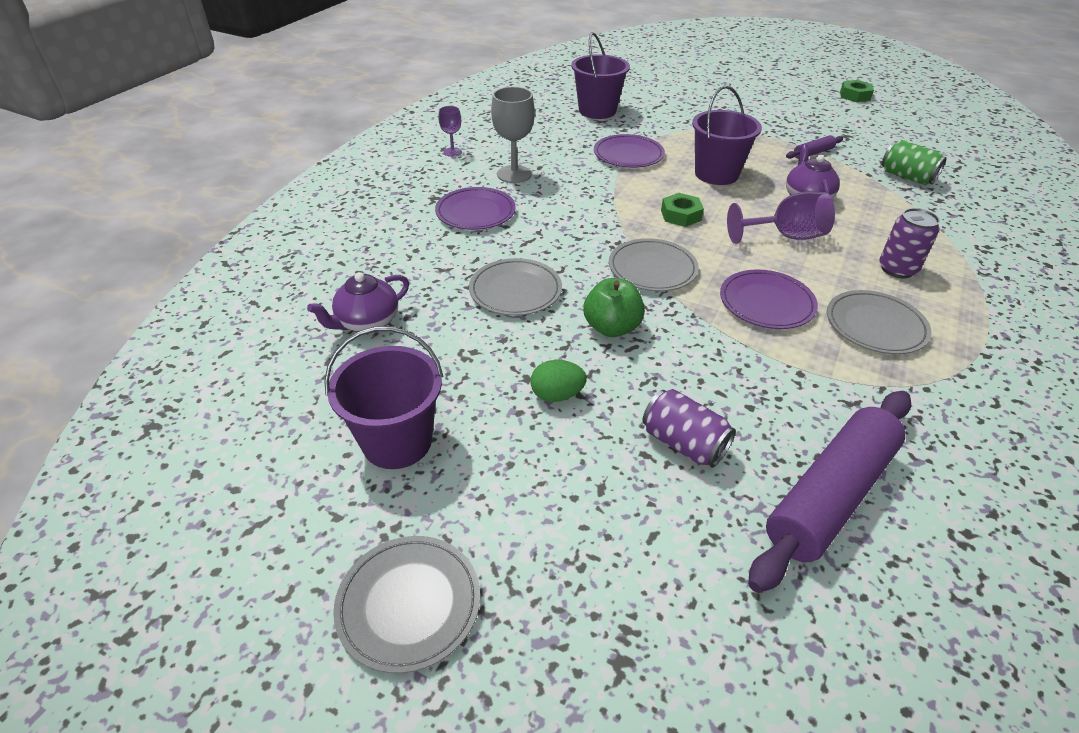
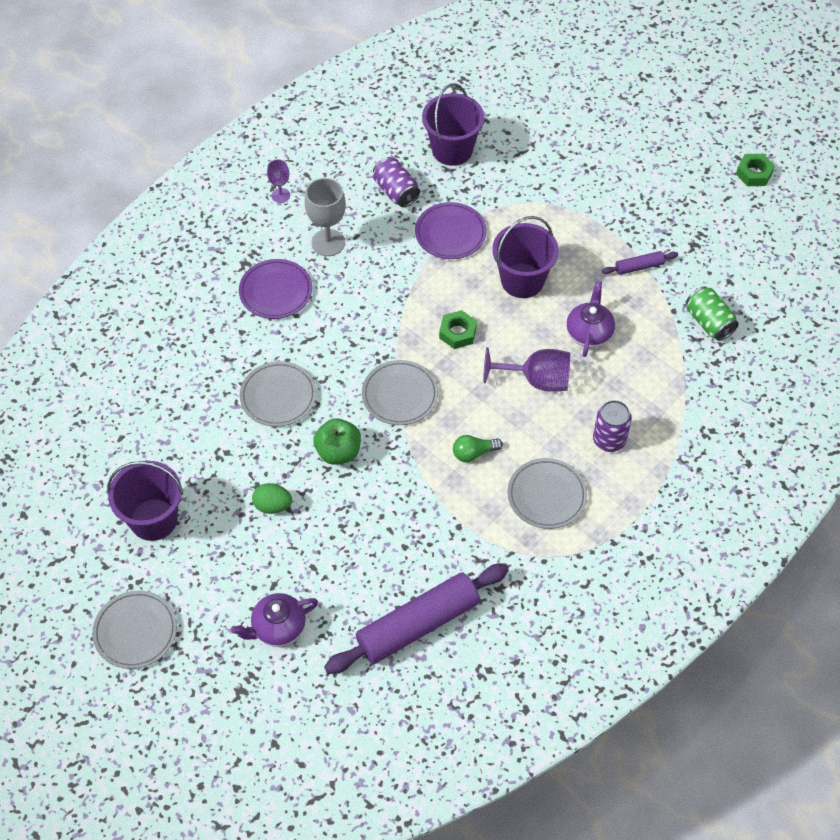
camera: 15 degrees right, 15 degrees up
purple teapot [307,272,409,333] -> purple teapot moved to [231,593,318,647]
purple can [642,389,736,468] -> purple can moved to [373,157,420,207]
purple plate [720,269,818,329] -> green light bulb [453,435,503,462]

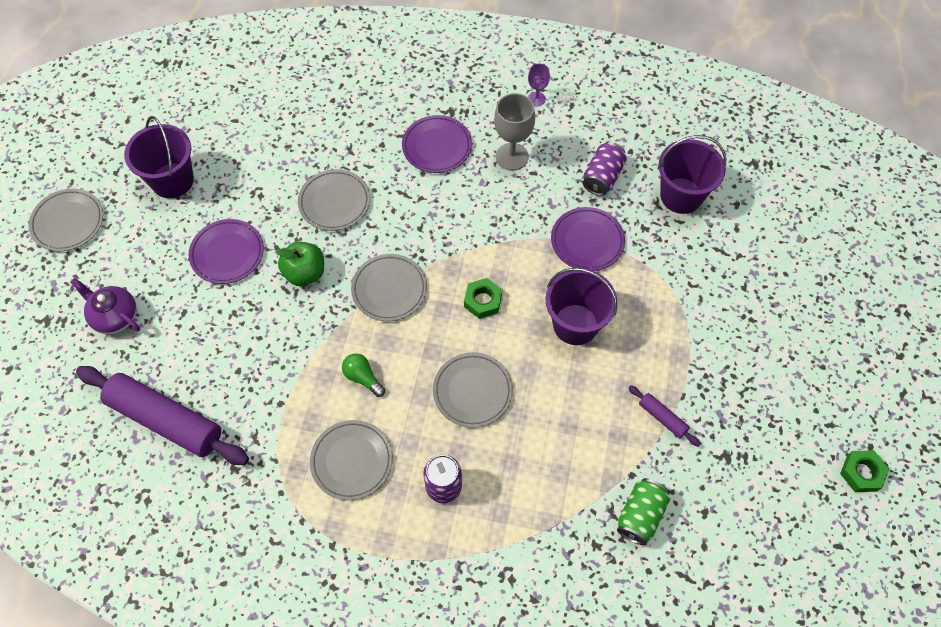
camera: 60 degrees right, 5 degrees up
green egg [252,483,292,514] -> purple plate [189,219,264,284]
purple goblet [484,347,571,392] -> grey plate [433,353,513,428]
purple teapot [566,281,615,357] -> none

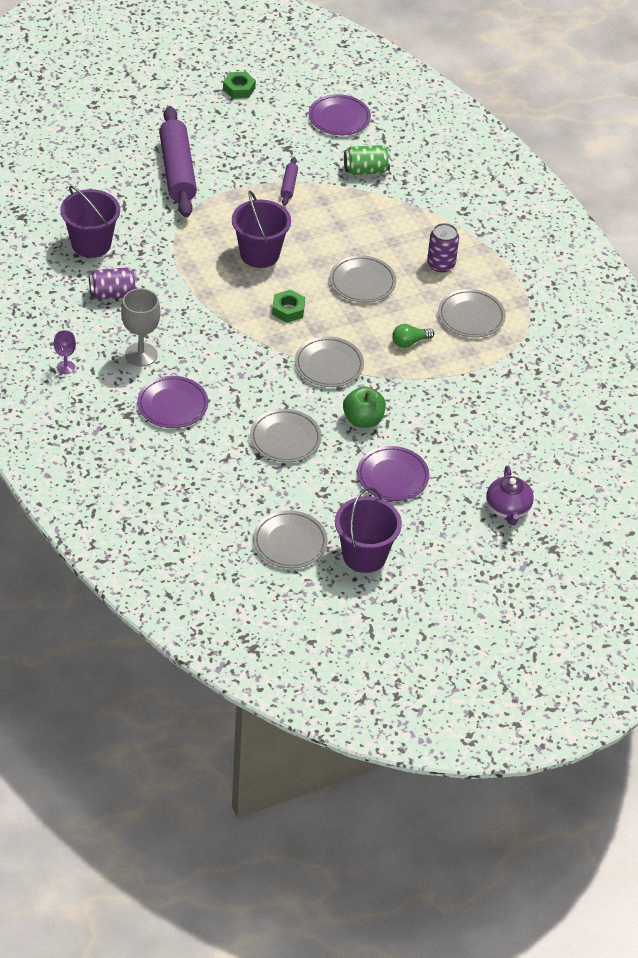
camera: 130 degrees left, 15 degrees down
grey plate [29,189,103,251] -> grey plate moved to [253,510,328,568]
purple rolling pin [76,366,249,465] -> purple rolling pin moved to [159,106,197,217]
green light bulb [342,353,385,397] -> green light bulb turned 60 degrees clockwise [392,324,434,348]
purple plate [551,207,625,271] -> purple plate moved to [309,94,371,135]

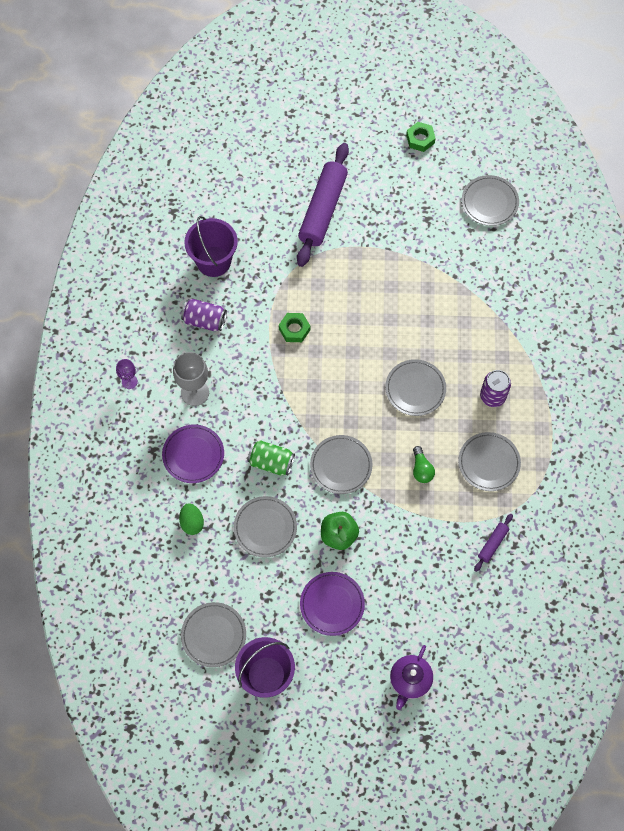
camera: 30 degrees right, 20 degrees up
purple bucket [232,190,291,268] -> none
green nut [272,290,305,323] -> green nut moved to [279,313,310,342]
purple rolling pin [281,157,298,206] -> purple rolling pin moved to [474,514,513,572]
purple plate [309,94,371,135] -> grey plate [462,175,519,226]
green can [344,145,390,175] -> green can moved to [247,440,295,476]
green light bulb [392,324,434,348] -> green light bulb turned 105 degrees counterclockwise [413,446,435,483]
none -> green egg [179,503,204,535]

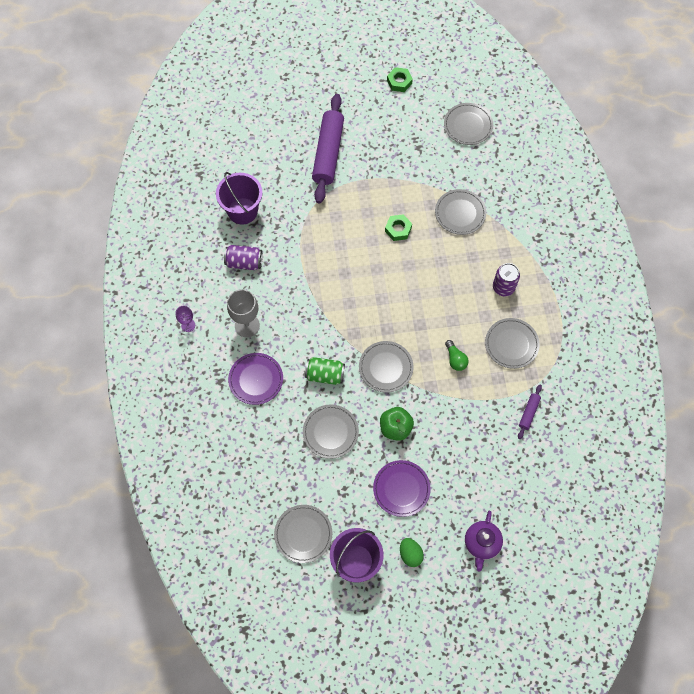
camera: 10 degrees left, 0 degrees up
green egg [179,503,204,535] -> green egg moved to [400,538,424,567]
green nut [279,313,310,342] -> green nut moved to [385,214,412,241]
grey plate [385,359,446,416] -> grey plate moved to [435,189,486,235]

